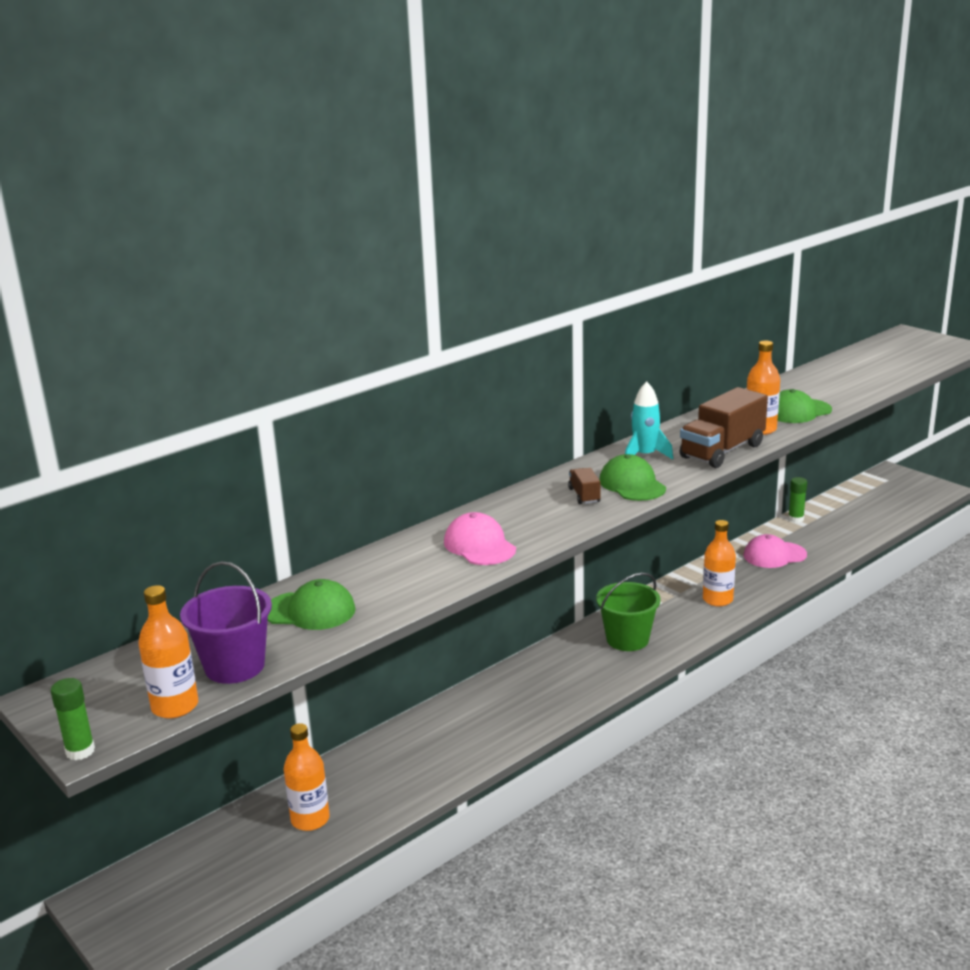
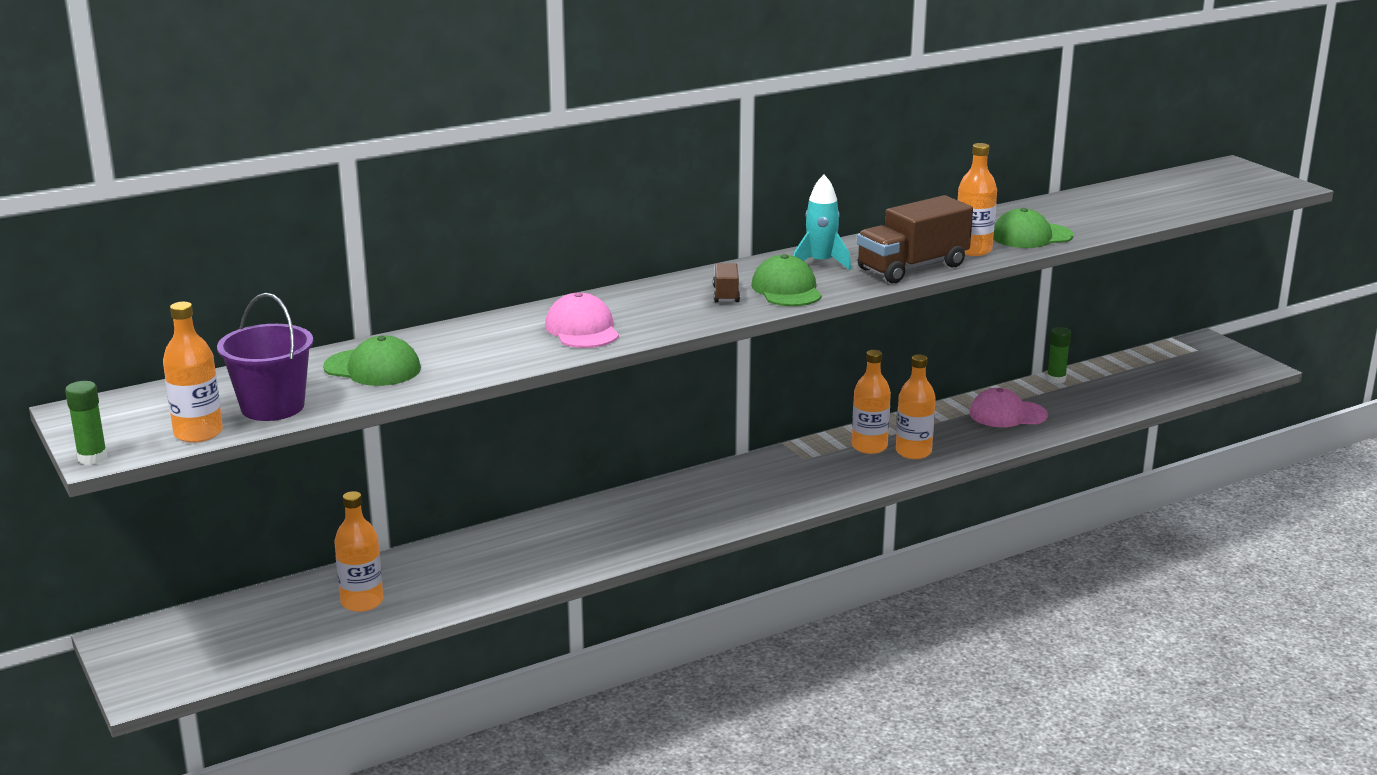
camera: 10 degrees right, 0 degrees up
green bucket [596,573,660,651] -> none
none -> orange bottle [852,350,891,454]

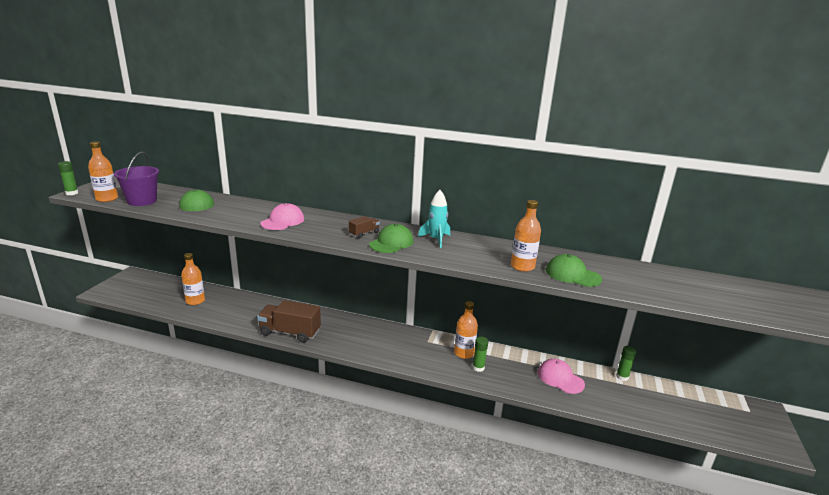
camera: 45 degrees right, 0 degrees up
brown truck [857,195,973,283] -> brown truck moved to [257,300,321,343]
orange bottle [896,355,936,459] -> green glue stick [473,337,488,372]

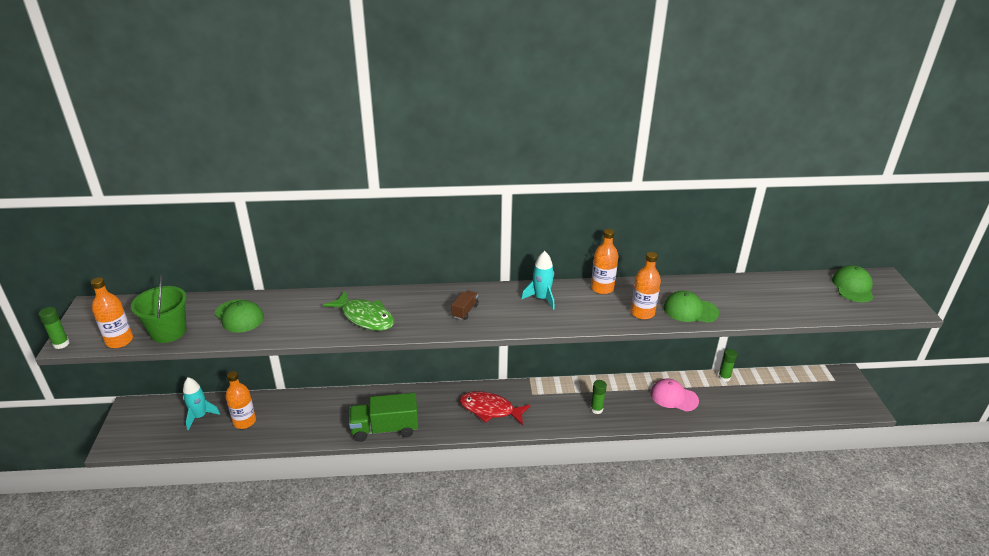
camera: 20 degrees left, 10 degrees up
purple bucket [114,152,159,206] -> green bucket [131,274,187,343]
brown truck [257,300,321,343] -> green truck [349,393,418,442]
pink cap [260,203,304,230] -> green fish [323,291,394,331]
green cap [369,224,414,253] -> green cap moved to [832,265,874,302]
orange bottle [454,301,478,359] -> orange bottle moved to [591,229,618,294]
none -> turquoise rocket [183,377,220,430]
none -> red fish [460,391,531,425]

